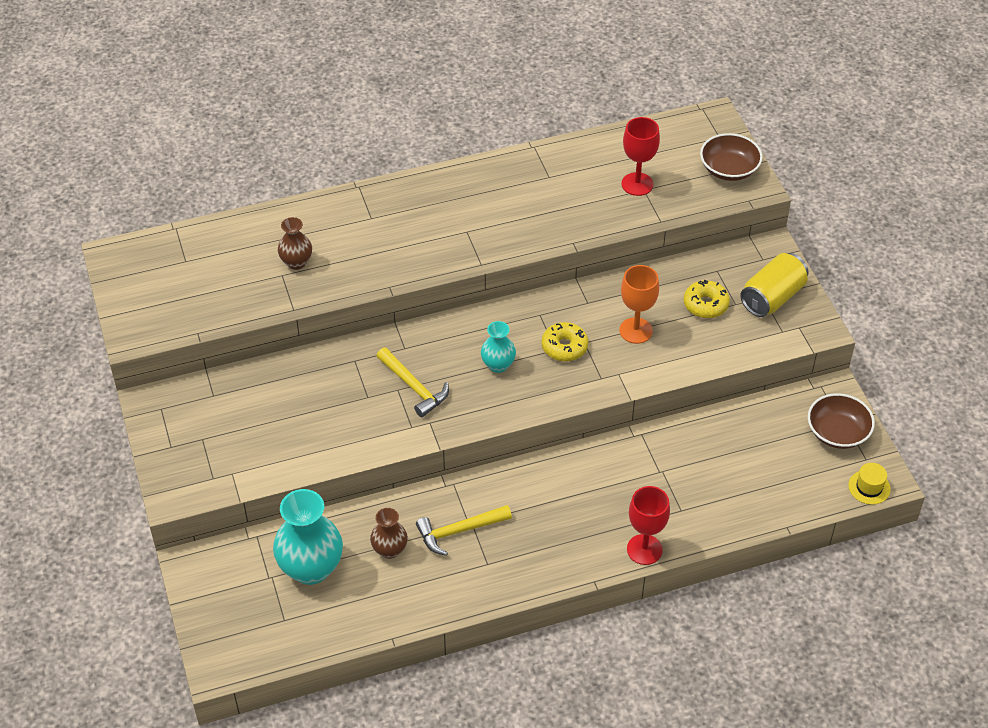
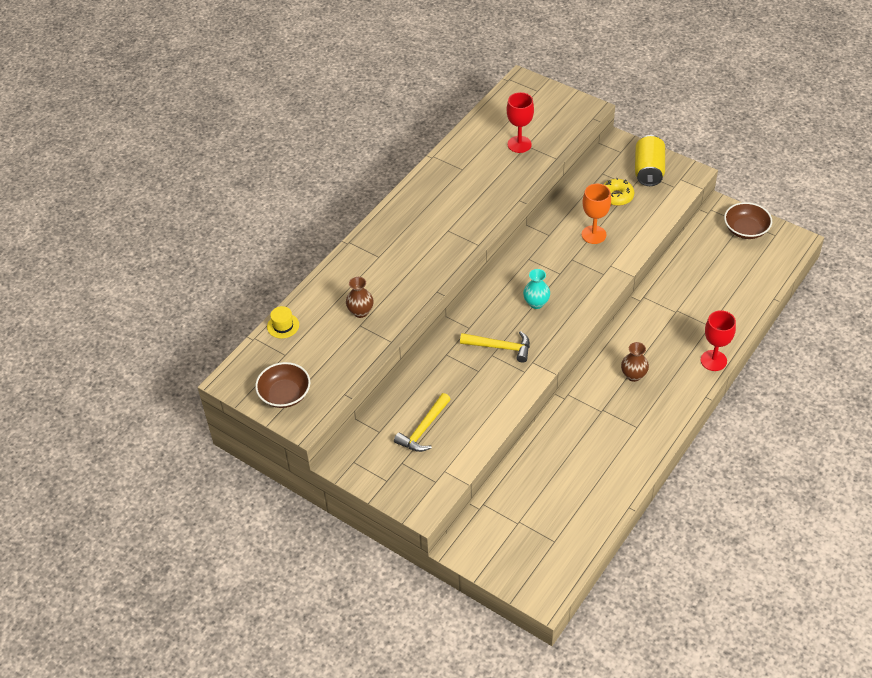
camera: 35 degrees left, 0 degrees up
turquoise vase [273,489,343,585] -> none
brown vase [370,508,408,559] -> brown vase moved to [621,342,649,382]
yellow hammer [416,505,512,556] -> yellow hammer moved to [394,393,451,452]
yellow donut [542,322,588,362] -> none
brown bowl [700,133,763,181] -> brown bowl moved to [255,362,310,408]
yellow hat [848,463,891,505] -> yellow hat moved to [267,306,299,338]

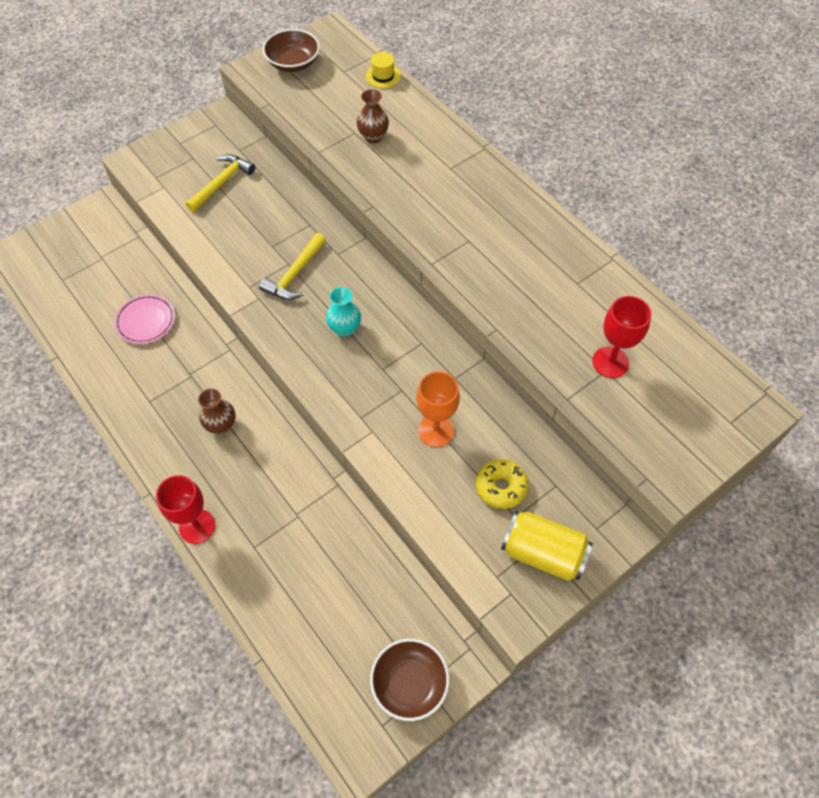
camera: 105 degrees right, 10 degrees up
yellow hammer [394,393,451,452] -> yellow hammer turned 75 degrees clockwise [186,154,255,212]
none -> pink plate [114,294,175,344]

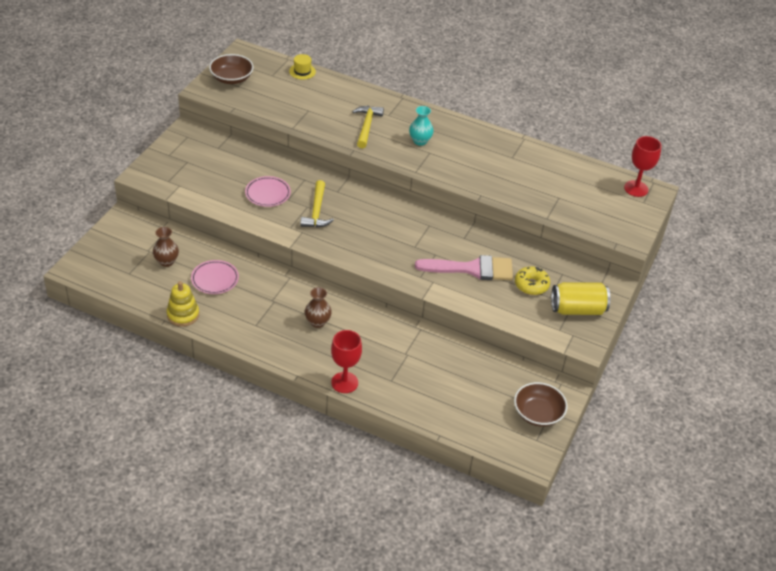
camera: 30 degrees left, 15 degrees down
yellow hammer [186,154,255,212] -> yellow hammer moved to [352,106,384,148]
turquoise vase [326,287,361,337] -> turquoise vase moved to [409,106,434,146]
brown vase [357,89,389,143] -> brown vase moved to [153,227,179,267]
orange goblet [417,371,460,447] -> pink brush [415,255,513,280]
red goblet [592,296,652,378] -> red goblet moved to [624,136,662,197]
none -> yellow stacking toy [167,281,199,327]
none -> pink plate [245,176,291,207]

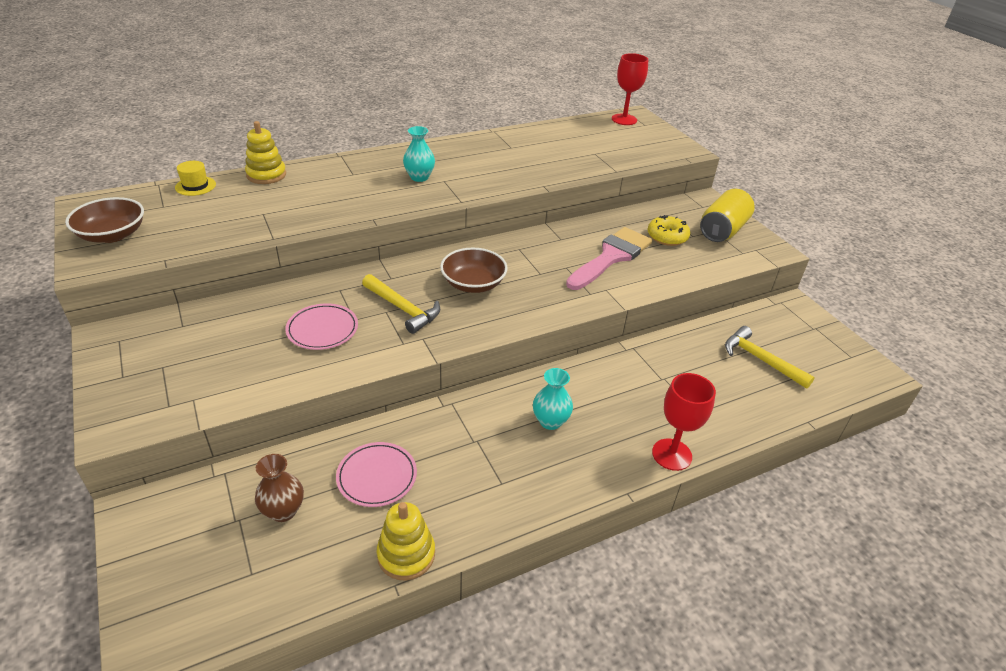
camera: 50 degrees left, 5 degrees down
brown vase [305,287,332,328] -> turquoise vase [533,368,573,430]
yellow hammer [352,106,384,148] -> yellow hammer moved to [725,326,815,389]
brown bowl [514,382,568,427] -> brown bowl moved to [440,248,508,293]
none -> yellow stacking toy [245,121,286,184]

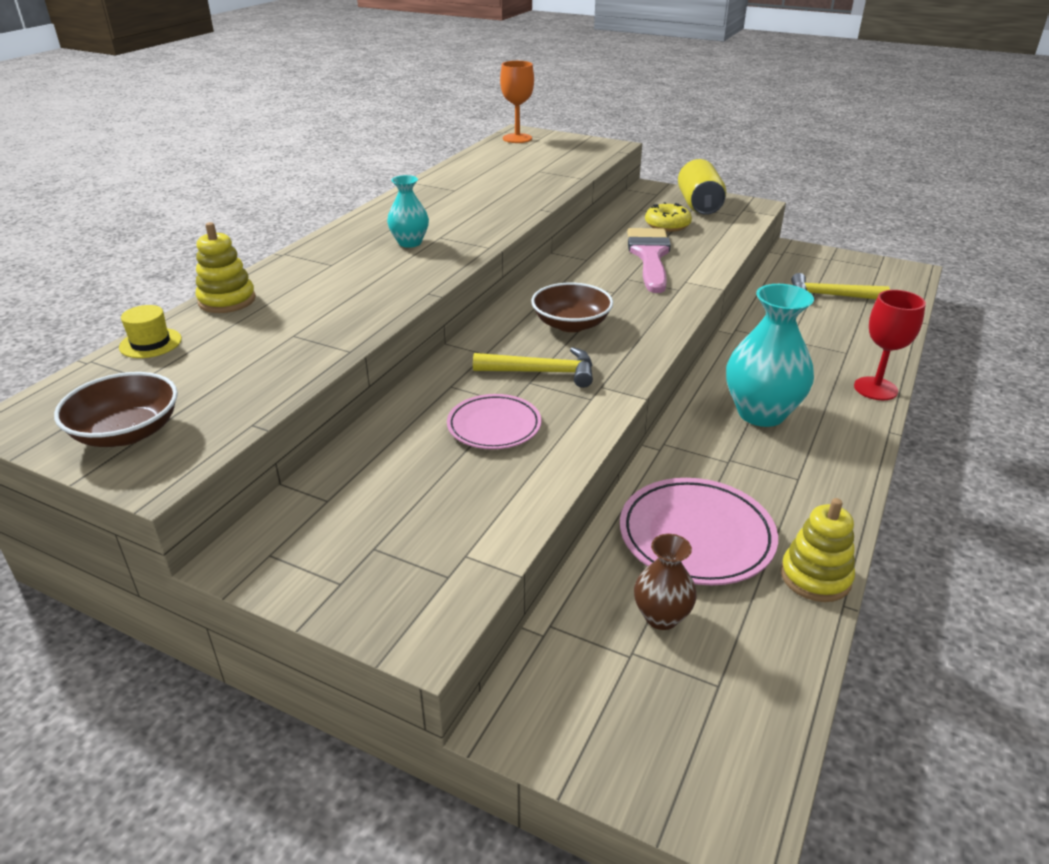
camera: 35 degrees left, 5 degrees down
pink plate [336,442,417,507] -> pink plate [620,478,778,585], size x1.56
turquoise vase [533,368,573,430] -> turquoise vase [726,284,814,427], size x1.84
red goblet [612,53,648,125] -> orange goblet [500,61,534,143]

